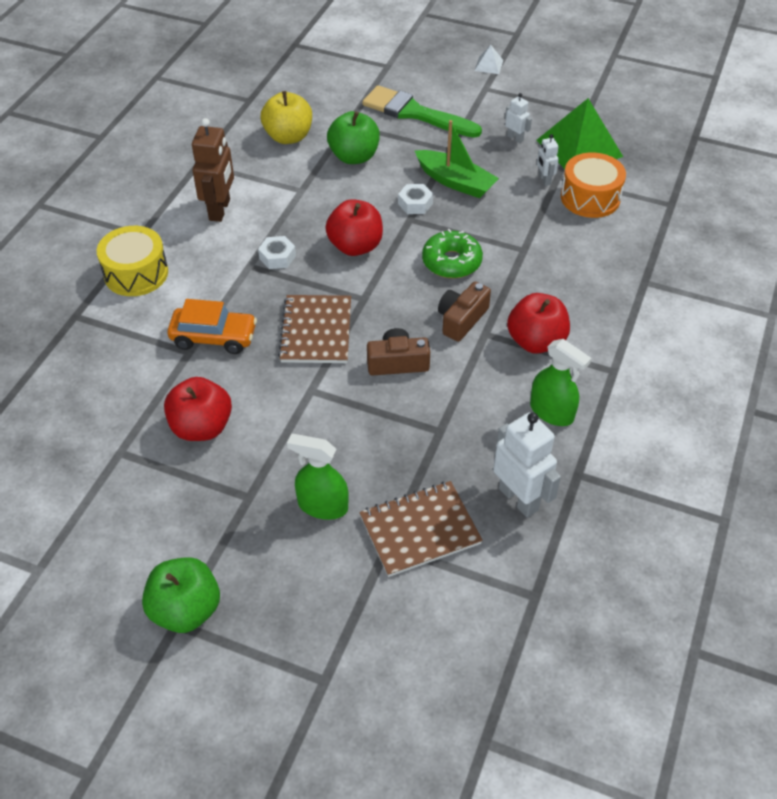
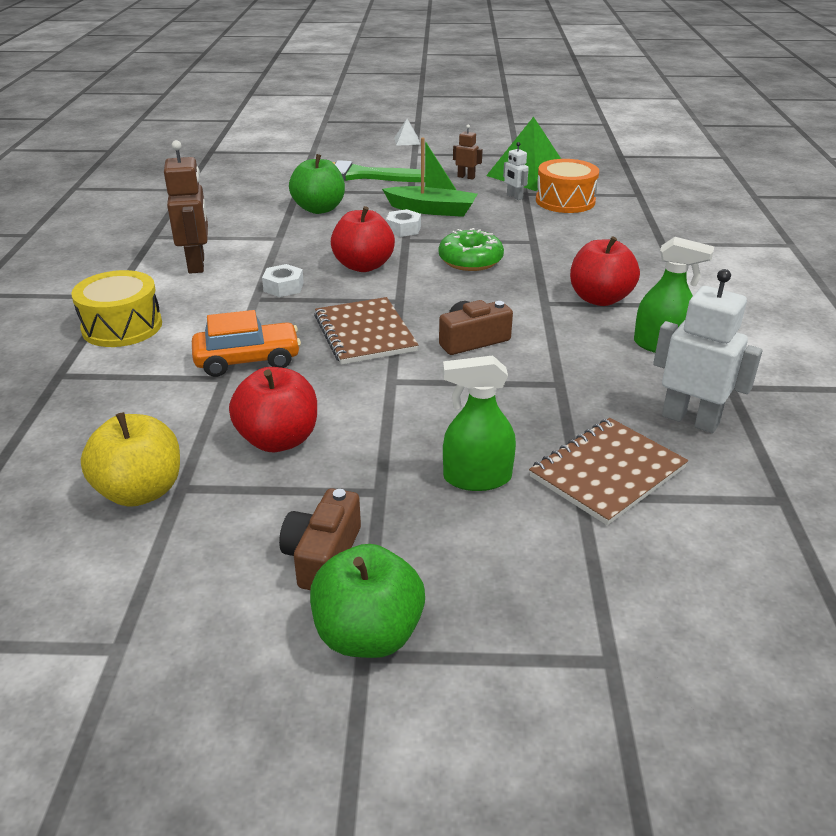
camera: 20 degrees left, 15 degrees down
yellow apple [261,91,312,144] -> yellow apple moved to [81,412,180,507]
brown camera [438,282,491,342] -> brown camera moved to [279,488,361,590]
white robot [505,93,532,143] -> brown robot [453,124,483,180]

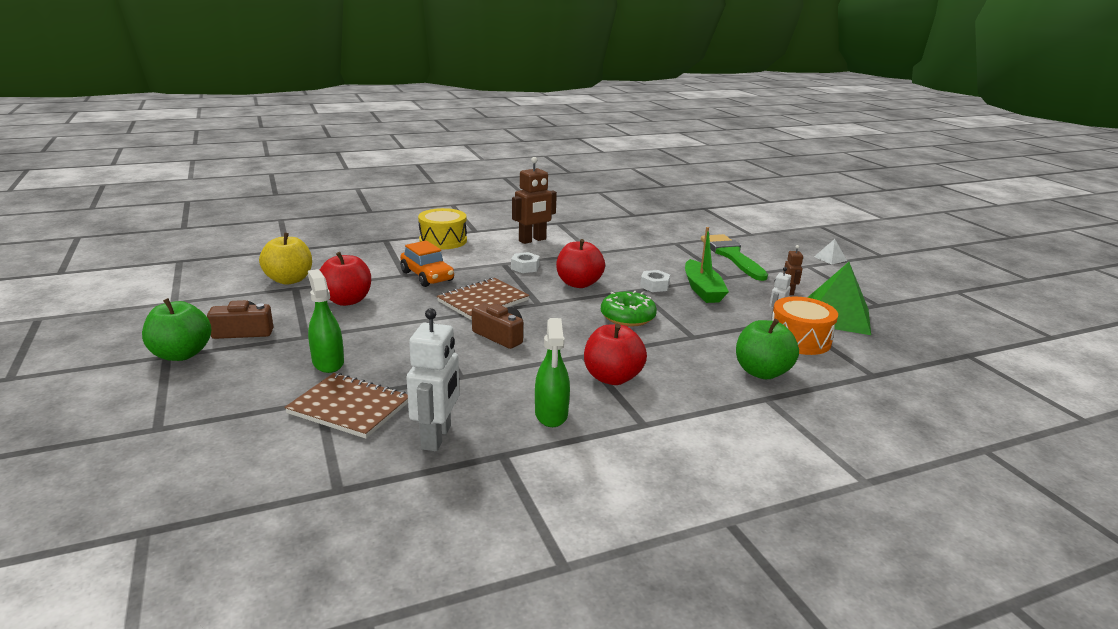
camera: 65 degrees right, 10 degrees down
green apple [289,154,345,214] -> green apple moved to [736,319,799,379]

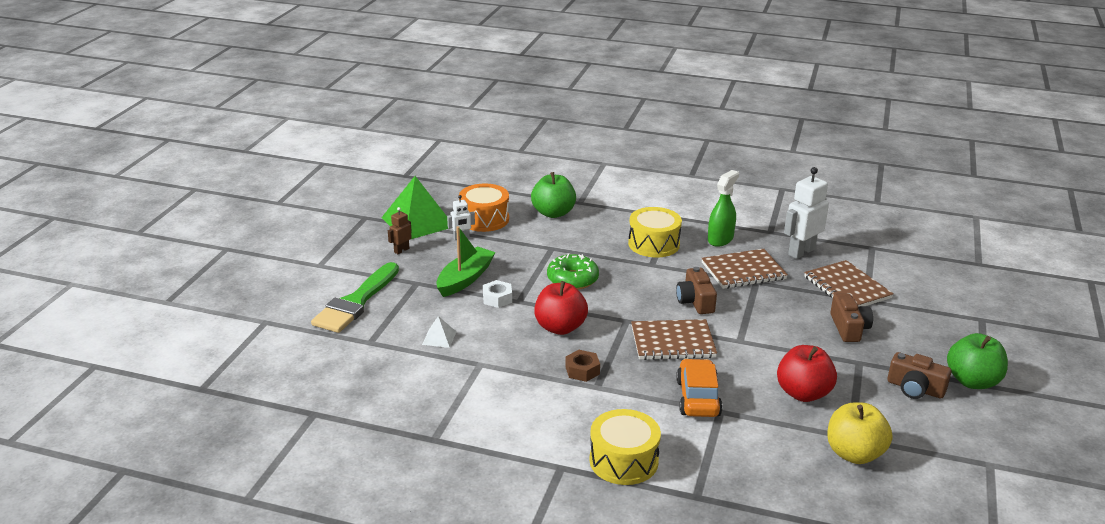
camera: 140 degrees left, 5 degrees up
green spray bottle [308,269,344,373] -> brown camera [830,293,873,342]
white nut [511,252,540,273] -> brown nut [565,350,600,382]
brown robot [512,157,557,244] -> none
red apple [584,324,647,385] -> yellow drum [628,207,682,257]
white pyramid [814,239,847,265] -> white pyramid moved to [422,316,456,348]
none -> brown notebook [701,249,788,289]

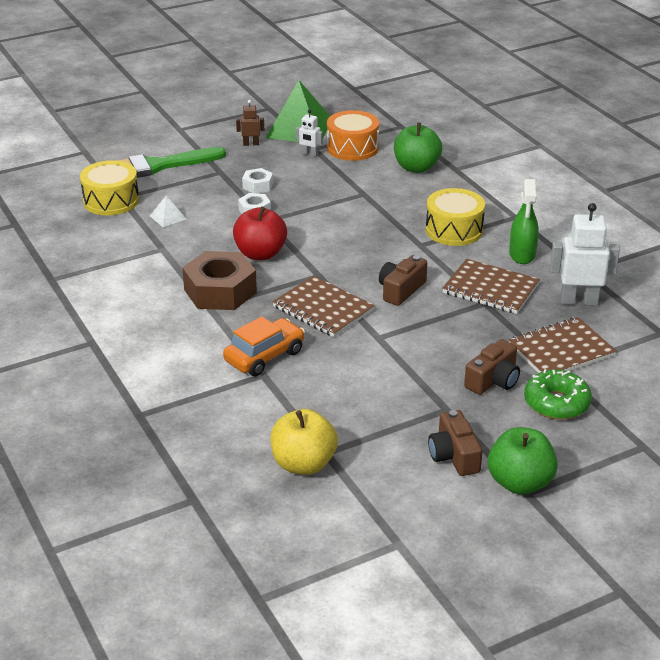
camera: 45 degrees right, 5 degrees up
green boat [436,226,496,297] -> white nut [242,168,273,193]
green donut [547,253,599,290] -> green donut moved to [524,369,592,420]
brown nut [565,350,600,382] -> brown nut [182,251,257,310], size x2.03
yellow drum [589,409,661,485] -> yellow drum moved to [80,160,139,215]
green spray bottle [708,170,739,247] -> green spray bottle turned 105 degrees clockwise [509,179,539,264]
red apple [777,345,837,402] -> none
brown notebook [804,260,894,306] -> brown notebook turned 45 degrees clockwise [508,317,617,373]

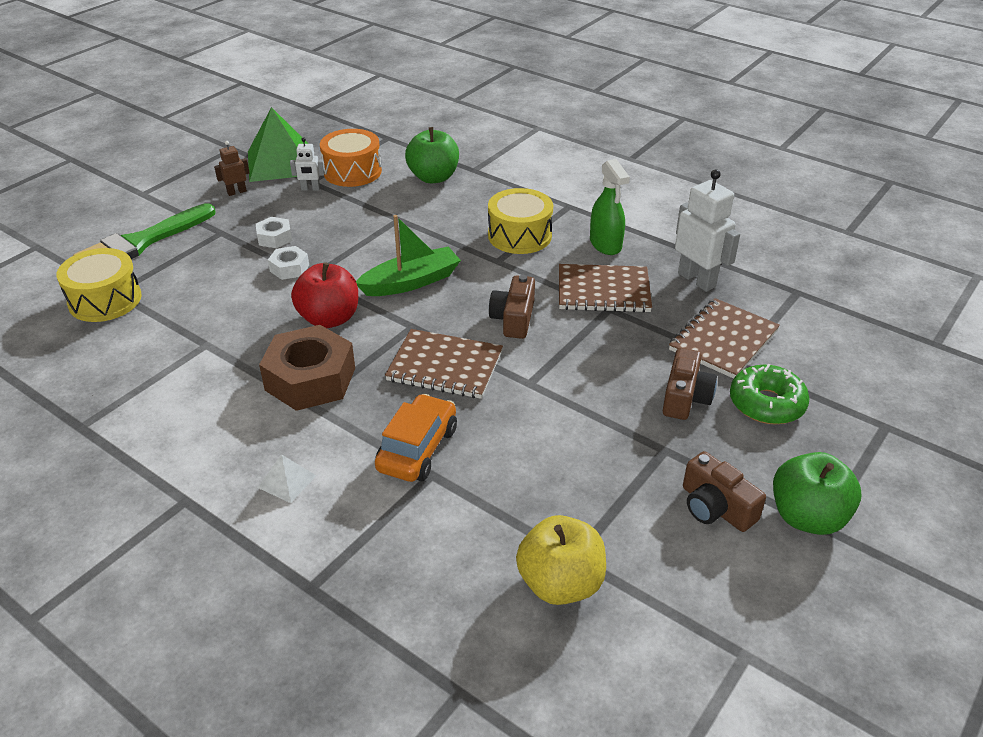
camera: 25 degrees left, 5 degrees up
white pyramid [150,196,186,227] -> white pyramid moved to [258,454,316,503]
white robot [550,203,620,306] -> white robot turned 75 degrees clockwise [675,169,740,292]
none -> green boat [356,215,461,296]

